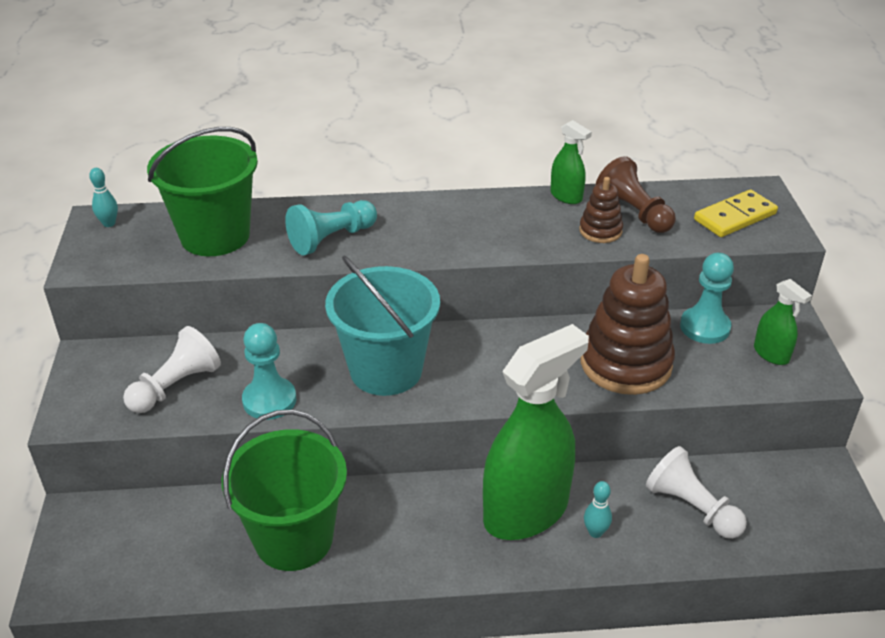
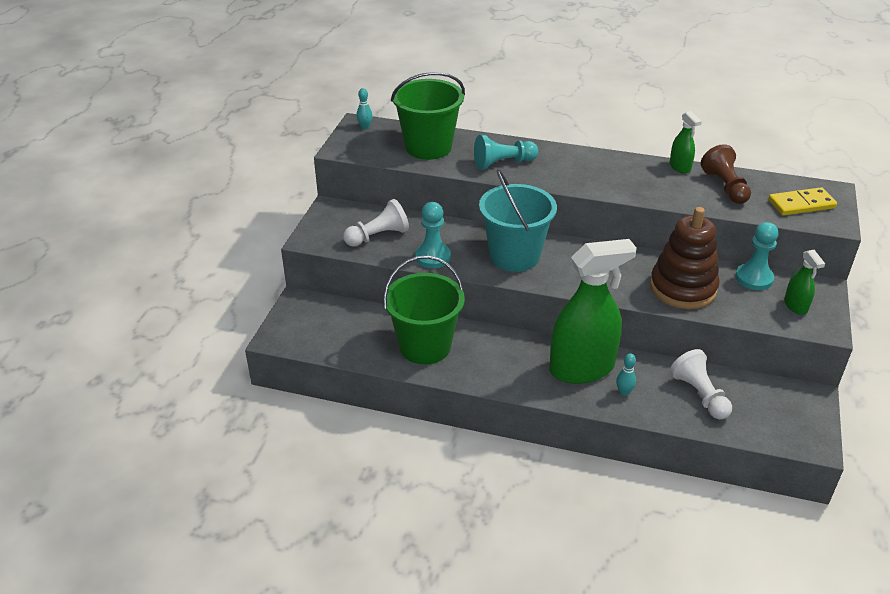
camera: 20 degrees right, 0 degrees up
brown stacking toy [579,177,623,243] -> none

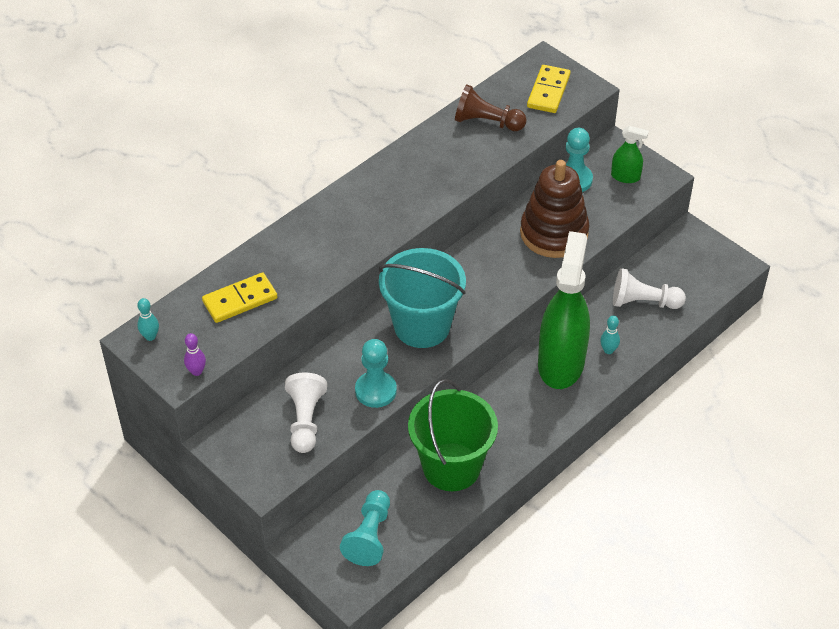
camera: 60 degrees left, 10 degrees up
green bucket [391,72,465,160] -> yellow domino [202,272,278,323]
turquoise pawn [474,135,538,170] -> turquoise pawn moved to [340,490,390,566]
green spray bottle [670,111,702,174] -> none
none -> purple bowling pin [184,333,206,376]

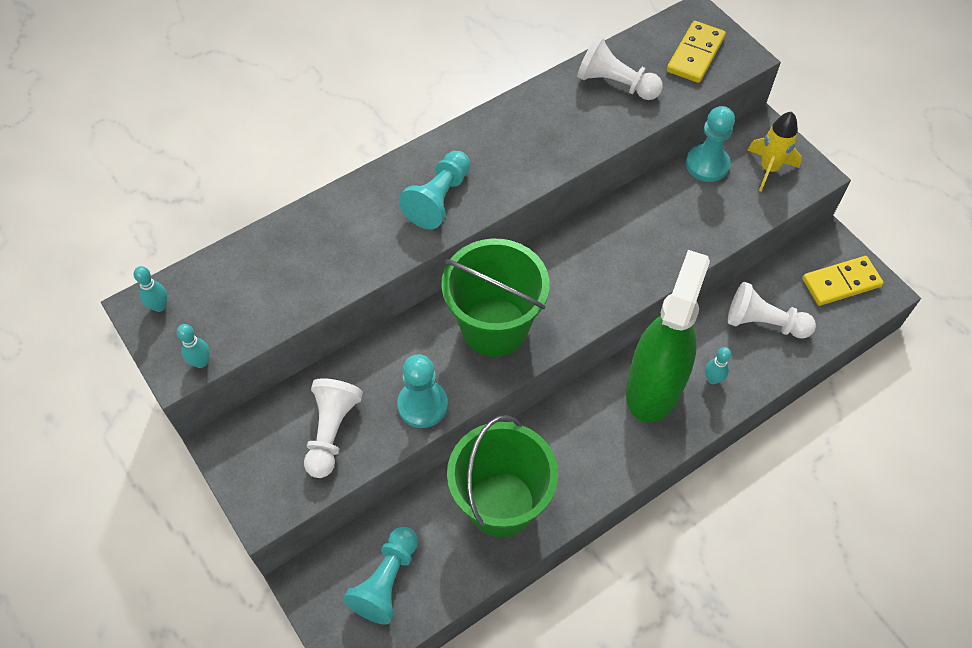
camera: 10 degrees right, 10 degrees up
purple bowling pin [184,333,206,376] -> turquoise bowling pin [177,324,210,368]
yellow domino [202,272,278,323] -> yellow domino moved to [803,256,884,306]
turquoise bucket [379,248,466,348] -> green bucket [441,239,550,357]
brown pawn [455,84,527,131] -> white pawn [577,35,663,100]
brown stacking toy [520,160,590,258] -> none
green spray bottle [611,126,649,183] -> yellow rocket [748,111,802,192]
none -> turquoise pawn [399,151,470,229]

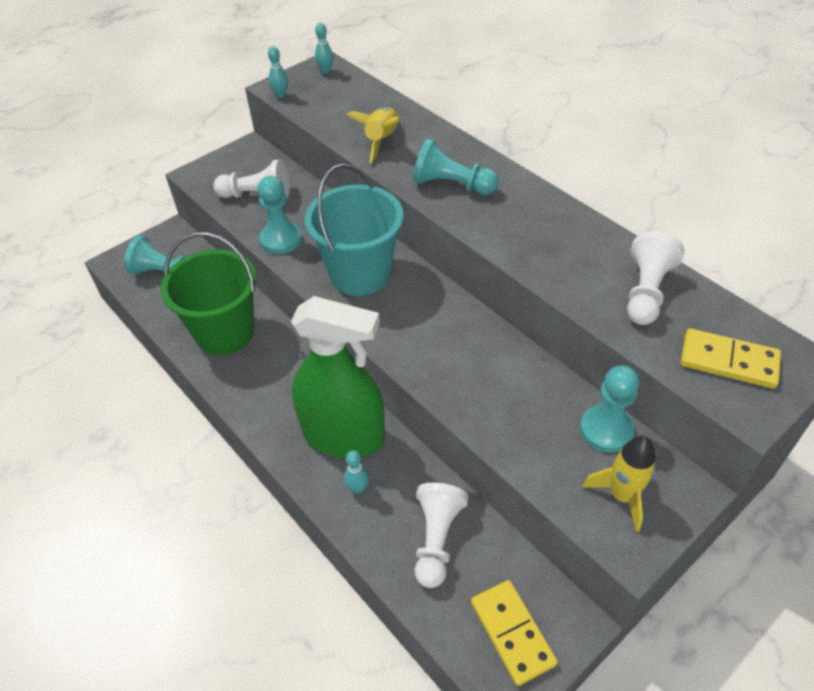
camera: 85 degrees right, 10 degrees down
green bucket [441,239,550,357] -> turquoise bucket [305,163,404,296]
none -> yellow rocket [346,107,401,163]

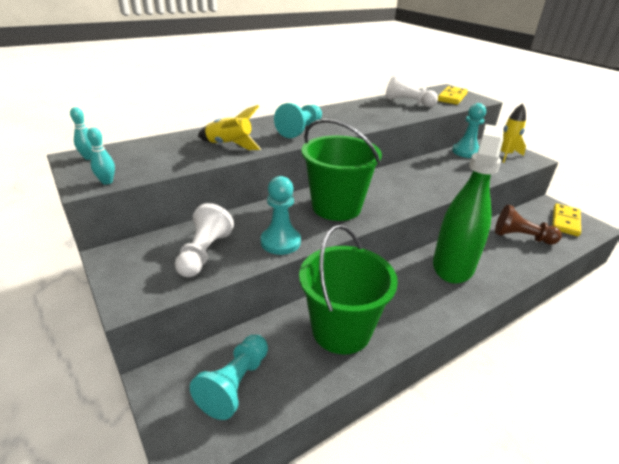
camera: 85 degrees left, 15 degrees down
turquoise bucket [305,163,404,296] -> green bucket [301,119,382,221]
turquoise bowling pin [344,450,369,494] -> none
white pawn [414,483,468,588] -> brown pawn [495,205,562,245]
yellow domino [471,580,558,686] -> yellow domino turned 45 degrees counterclockwise [552,204,581,236]

